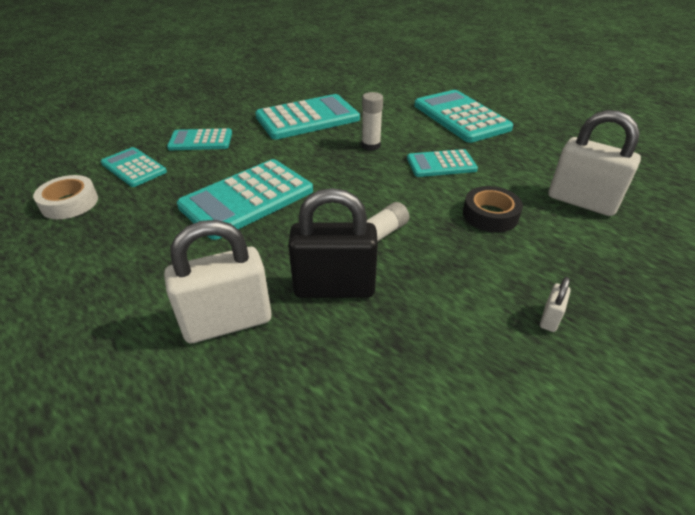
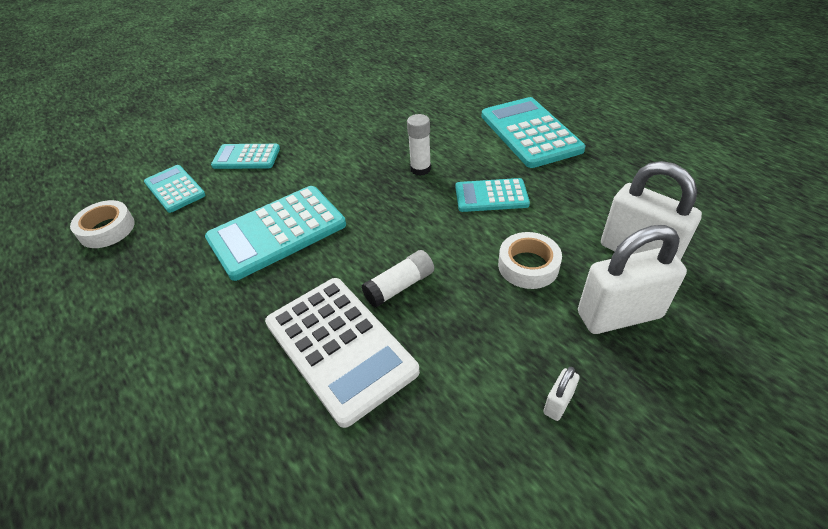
camera: 10 degrees right, 5 degrees up
white padlock [164,220,272,343] -> white padlock moved to [578,225,687,334]
turquoise calculator [255,94,360,139] -> none
black padlock [288,188,378,298] -> white calculator [265,278,420,428]
black tape [463,186,523,233] -> white tape [498,232,562,289]

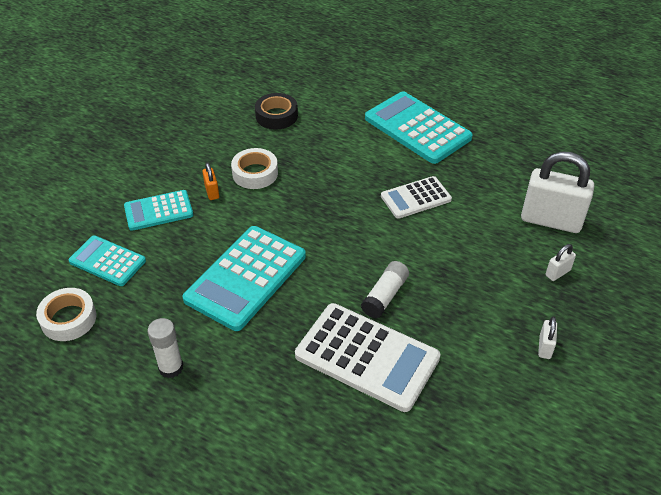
camera: 25 degrees left, 0 degrees up
white glue stick [407,114,431,176] -> white glue stick moved to [148,318,183,378]
turquoise calculator [455,178,530,212] -> white calculator [381,176,452,219]
white tape [498,232,562,289] -> white tape moved to [231,148,278,189]
white padlock [578,225,687,334] -> white padlock [546,244,576,281], size x0.43
none -> orange padlock [202,162,219,200]
none -> black tape [255,93,298,130]

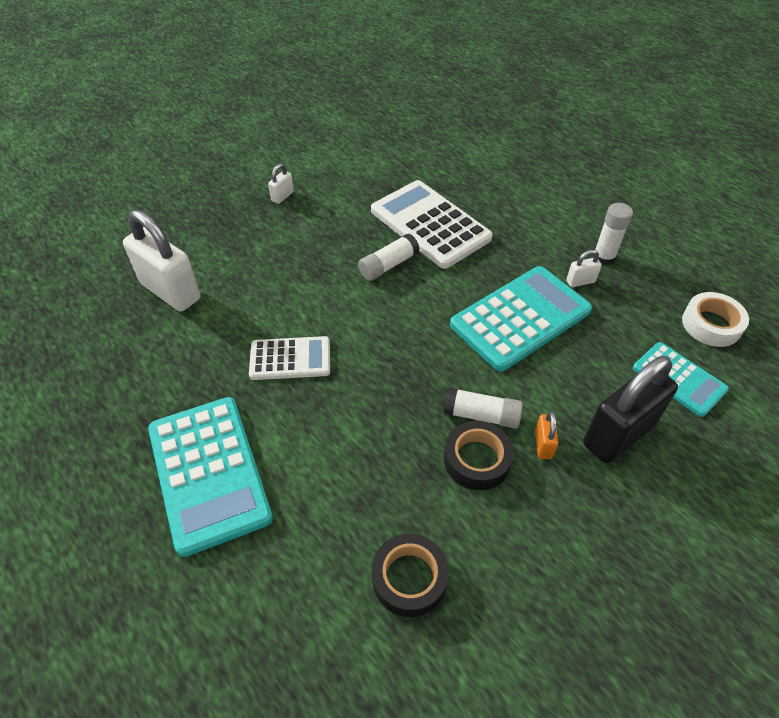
camera: 160 degrees left, 5 degrees up
turquoise calculator [124,190,193,231] -> black padlock [583,356,678,463]
white tape [231,148,278,189] -> black tape [444,421,514,490]
white padlock [546,244,576,281] -> white padlock moved to [566,250,602,287]
none -> white glue stick [444,387,523,429]

